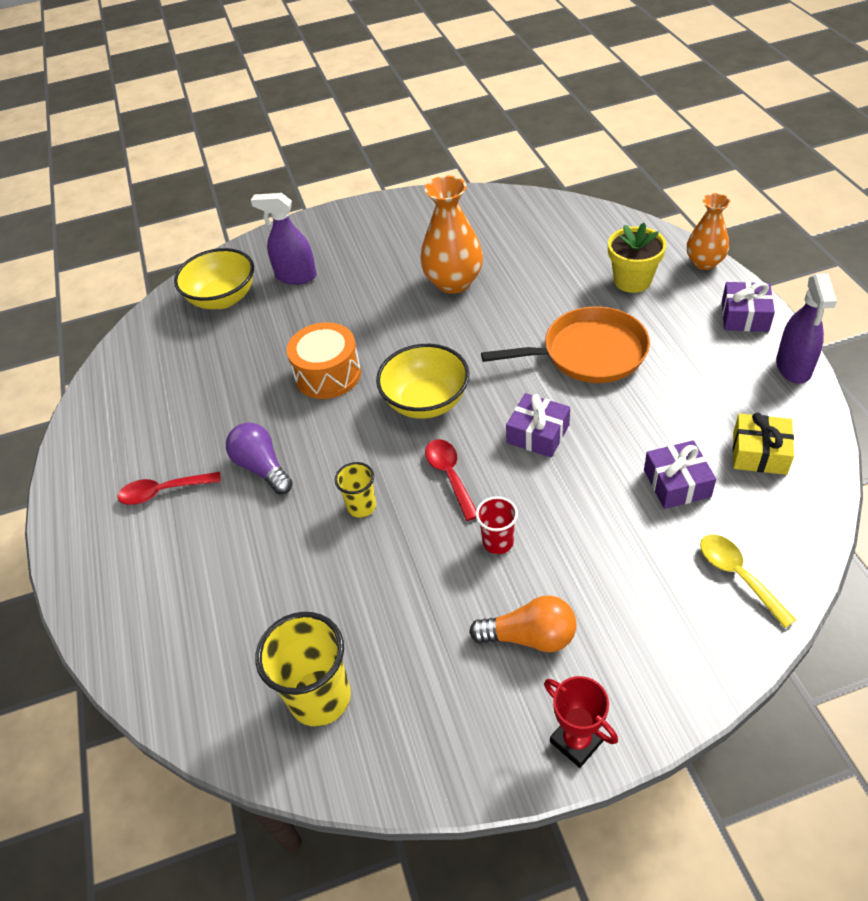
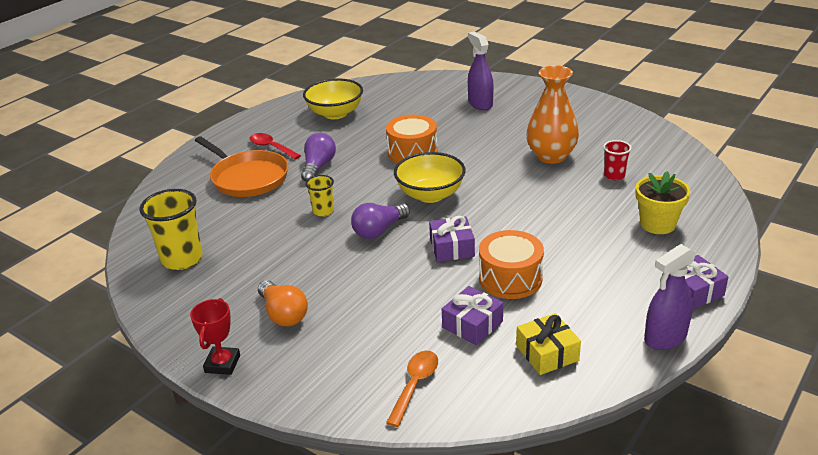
camera: 50 degrees right, 15 degrees down
yellow bowl [174,248,254,309] -> yellow bowl moved to [303,79,363,119]
red spoon [425,439,476,521] -> purple light bulb [351,203,410,239]
red cup [476,497,518,554] -> red cup moved to [603,140,632,181]
orange pan [481,306,650,383] -> orange pan moved to [195,136,288,197]
orange vase [687,193,730,270] -> none
yellow spoon [700,535,796,628] -> orange spoon [386,351,438,427]
none -> orange drum [479,230,544,299]

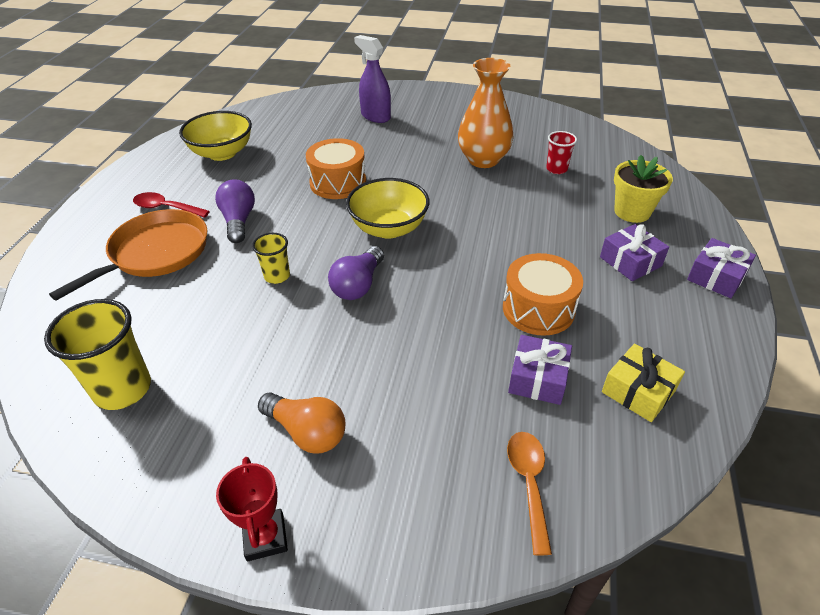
camera: 25 degrees left, 10 degrees up
orange pan [195,136,288,197] -> orange pan turned 75 degrees counterclockwise [49,209,208,301]
purple gift [429,216,475,262] -> purple gift moved to [600,224,669,281]
purple spray bottle [644,244,696,350] -> none

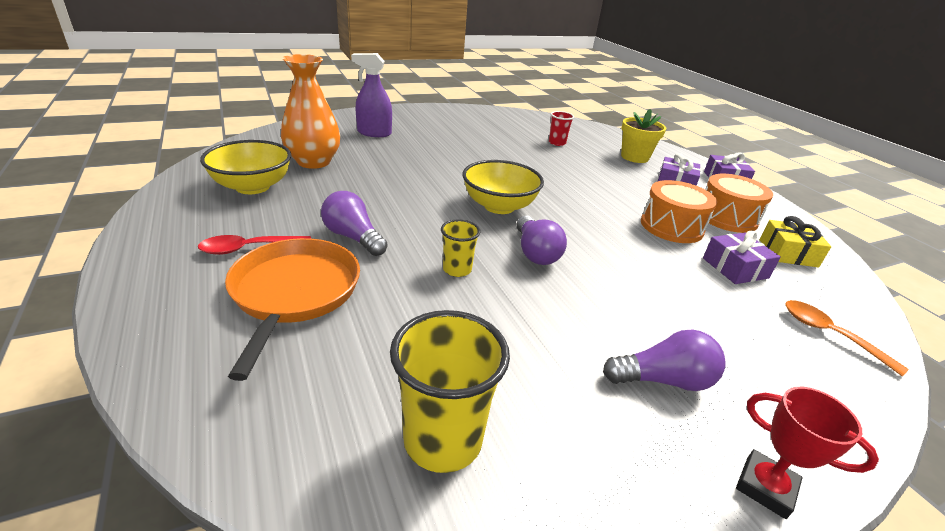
camera: 40 degrees left, 10 degrees down
orange light bulb [258,392,345,453] -> purple light bulb [603,330,726,391]
orange drum [306,138,366,199] -> orange drum moved to [705,174,773,233]
orange vase [458,58,514,168] -> orange vase moved to [281,54,341,169]

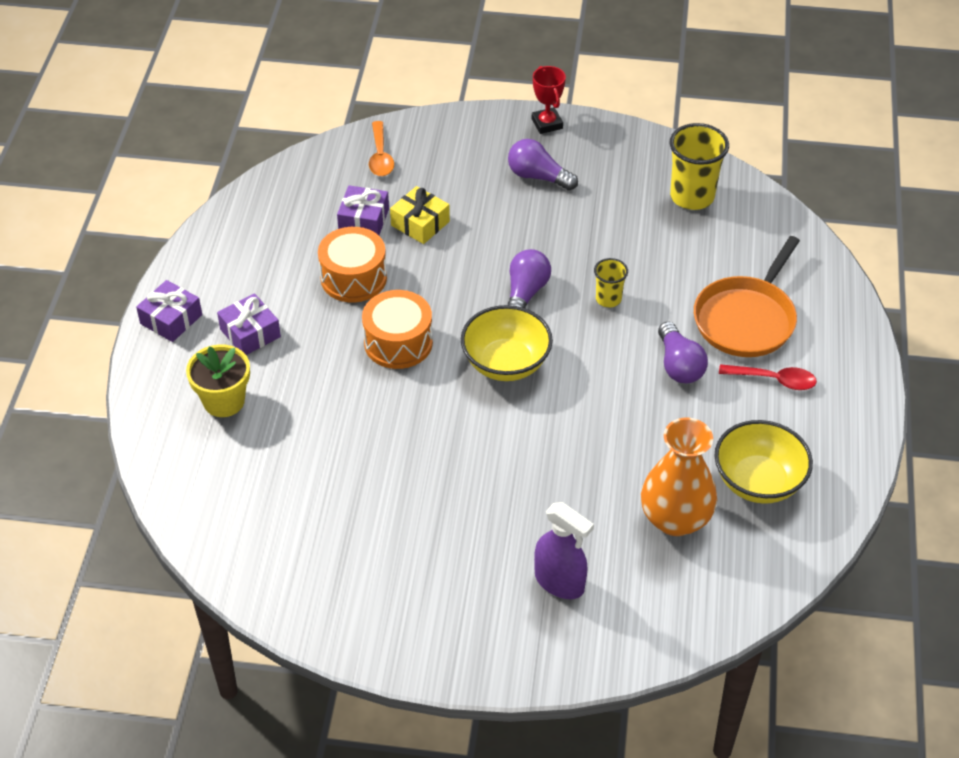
camera: 145 degrees left, 15 degrees up
red cup [549,111,574,146] -> none
orange drum [705,174,773,233] -> orange drum moved to [362,290,433,369]
yellow gift [760,216,831,267] -> yellow gift moved to [390,186,450,244]

